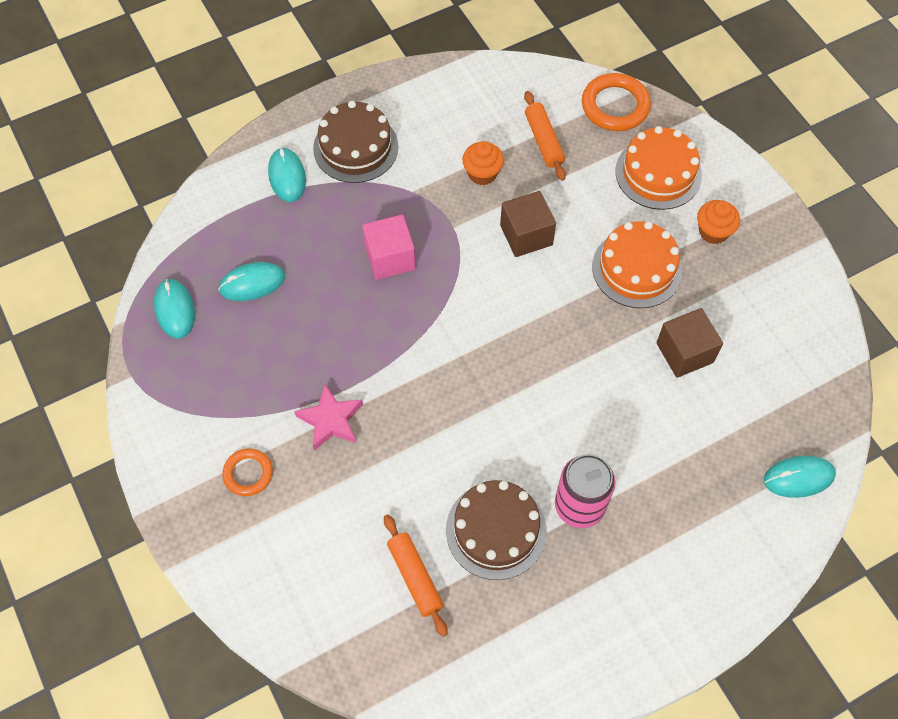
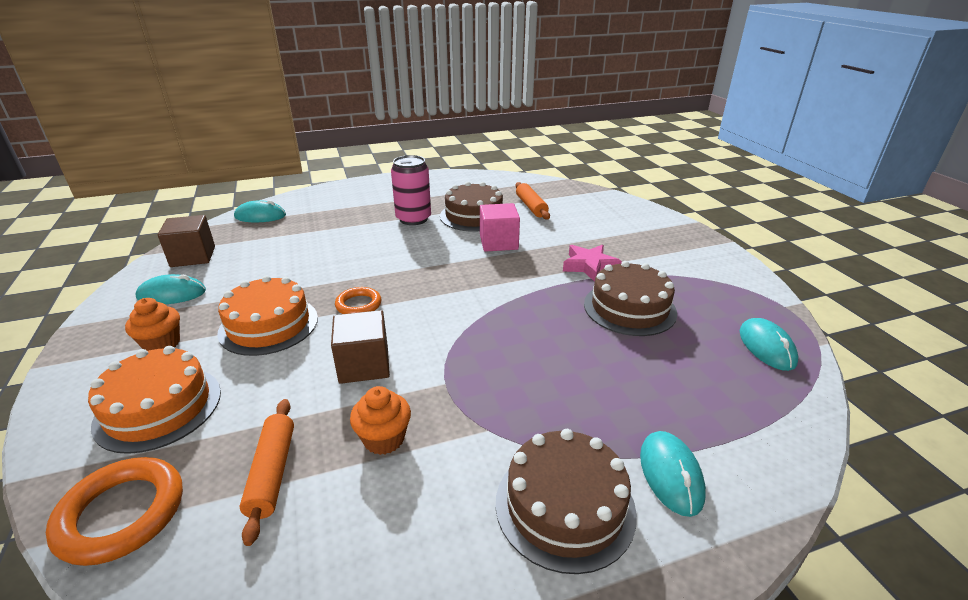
camera: 170 degrees left, 30 degrees down
turquoise mouse [218,262,285,301] -> turquoise mouse moved to [136,274,206,304]
orange ring [222,448,273,496] -> orange ring moved to [335,287,382,314]
pink cube [362,215,415,280] -> pink cube moved to [480,203,520,252]
brown cube [656,308,723,378] -> brown cube moved to [158,215,215,267]
none -> brown cake [584,261,677,336]

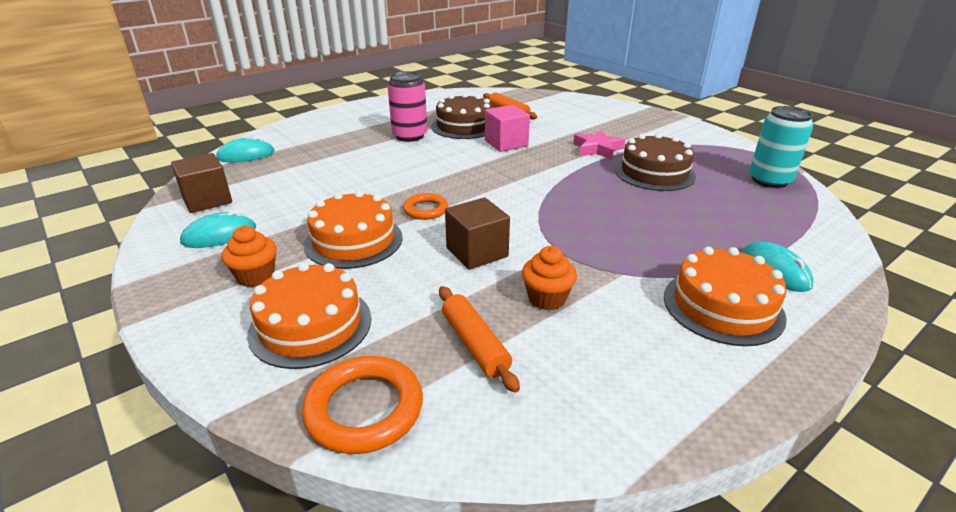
camera: 20 degrees left, 0 degrees up
brown cake [496,429,637,574] -> orange cake [664,247,787,346]
turquoise mouse [740,318,798,371] -> turquoise can [749,106,813,188]

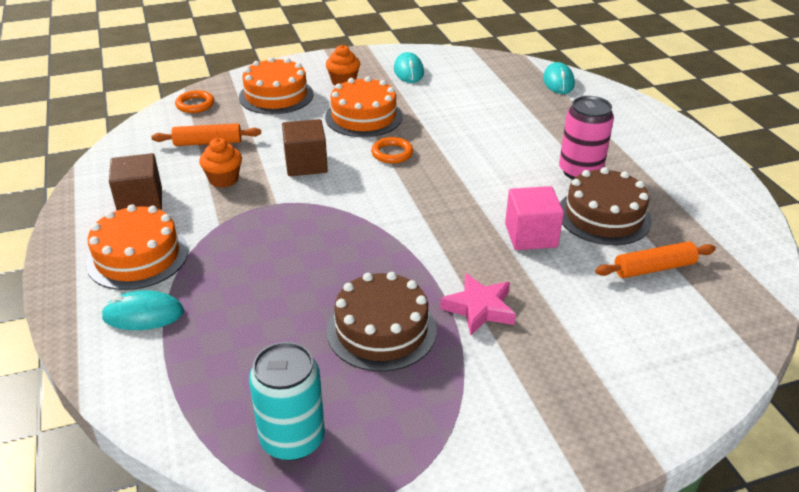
camera: 110 degrees right, 5 degrees up
brown cube [171,153,232,213] -> brown cube moved to [109,153,162,210]
orange ring [302,356,423,454] -> orange ring [175,90,214,113], size x0.61

